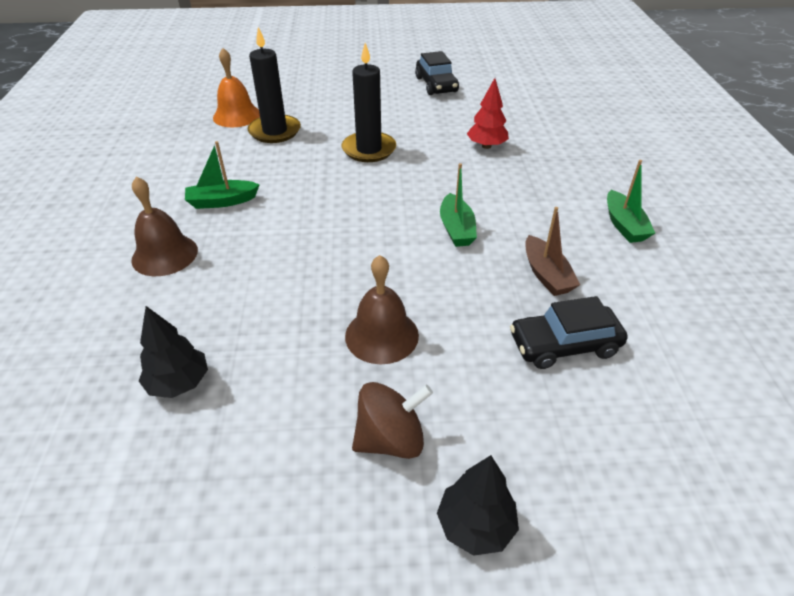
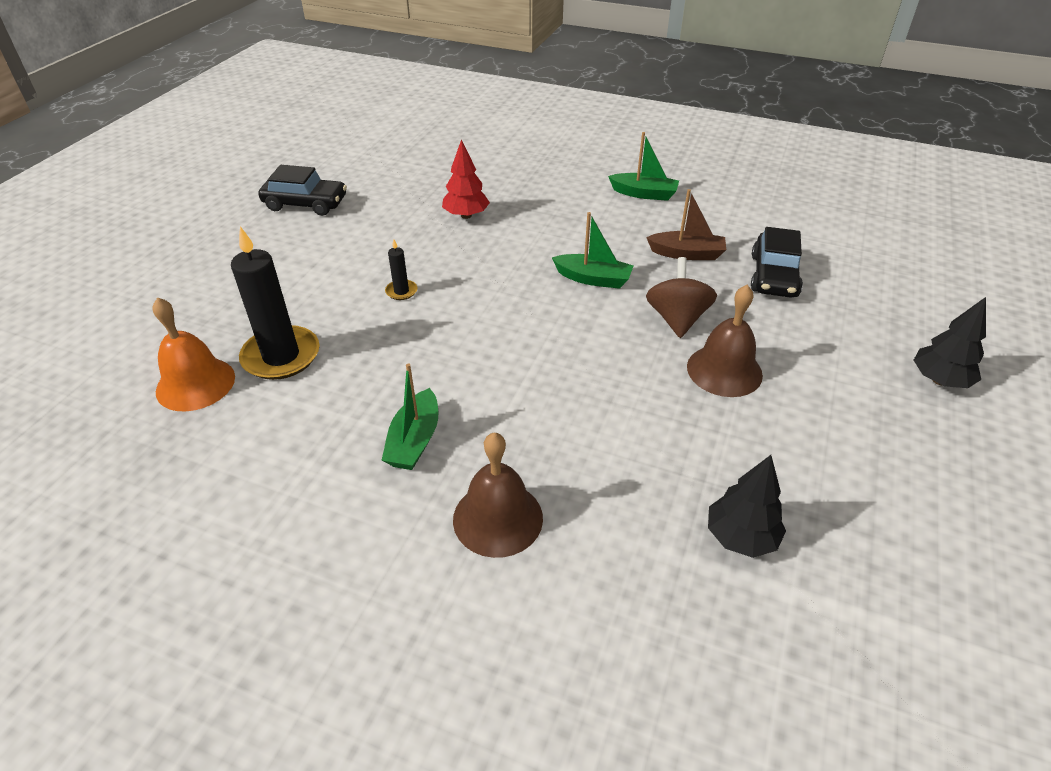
camera: 65 degrees left, 0 degrees up
black candle [342,43,396,162] -> black candle [385,240,417,300], size x0.46
brown spinning top [352,382,433,459] -> brown spinning top moved to [646,257,717,338]

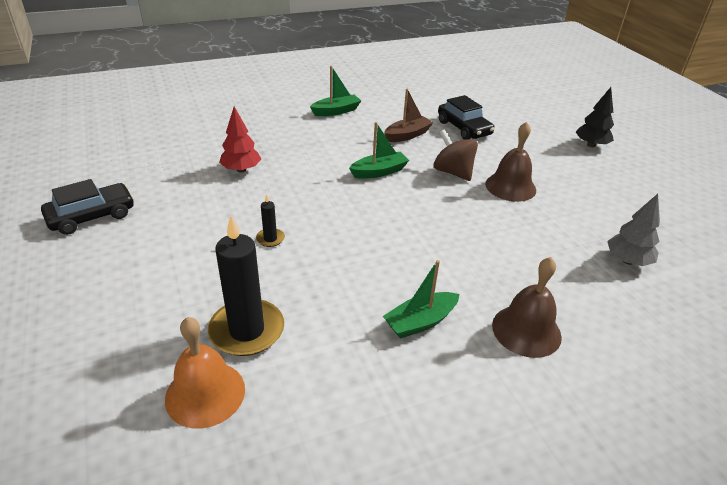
camera: 45 degrees left, 5 degrees down
green boat [382,363,438,470] -> green boat turned 90 degrees clockwise [383,260,459,339]
black tree [708,455,786,558] -> grey tree [607,194,660,266]

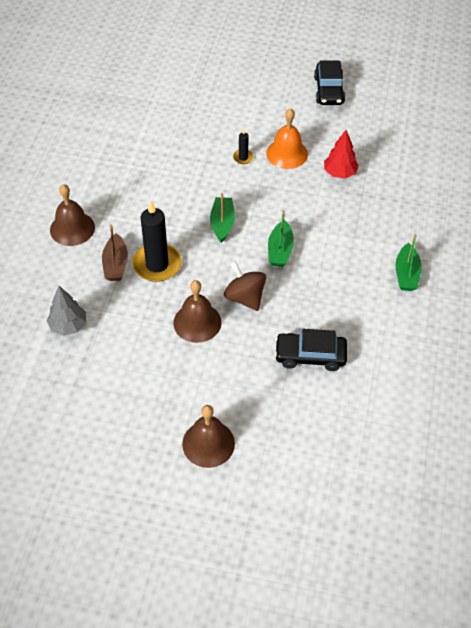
camera: 125 degrees right, 15 degrees up
orange bell [165,317,245,429] -> orange bell moved to [266,108,308,169]
black candle [208,215,284,356] -> black candle moved to [132,201,182,282]
green boat [383,260,459,339] -> green boat moved to [210,193,235,243]
brown boat [384,89,433,142] -> brown boat moved to [102,224,128,281]
brown spinning top [433,129,478,181] -> brown spinning top turned 120 degrees counterclockwise [224,261,266,311]
black tree [576,87,614,147] -> brown bell [182,405,235,468]

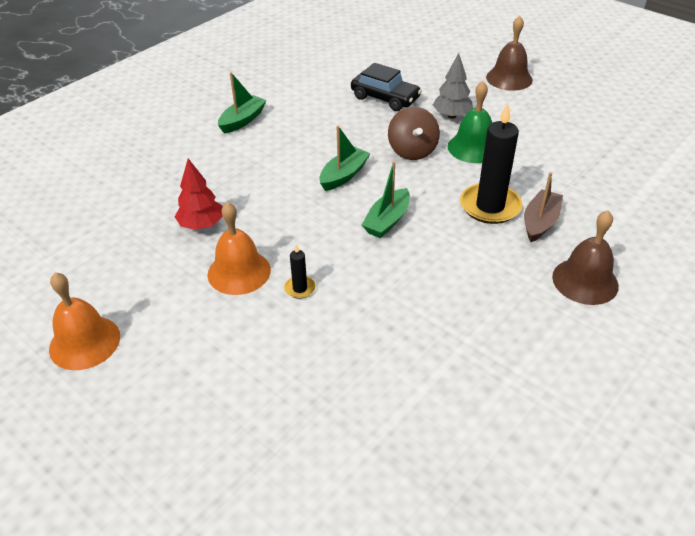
camera: 150 degrees left, 10 degrees down
grey tree [47,286,86,336] -> grey tree moved to [433,53,473,119]
brown bell [173,280,222,343] -> green bell [448,81,492,163]
black car [314,61,345,105] -> orange bell [49,272,120,370]

